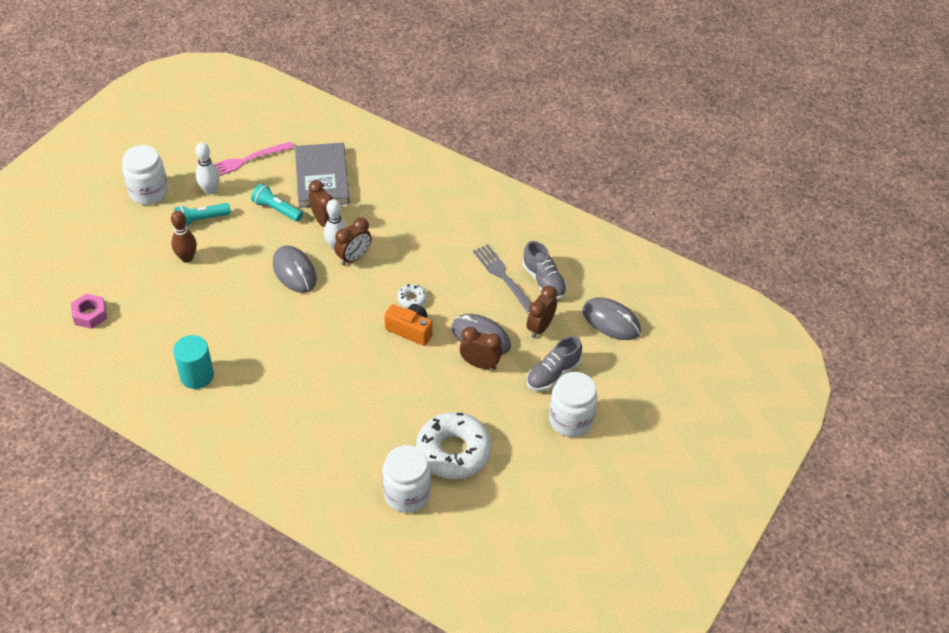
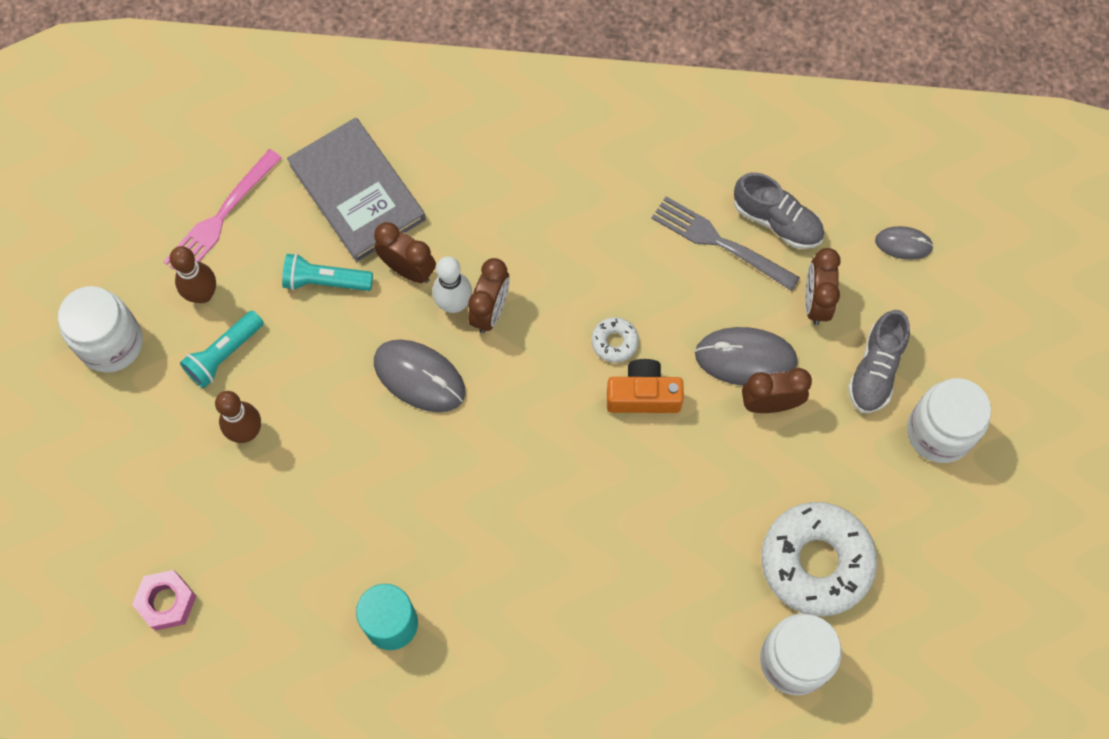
camera: 25 degrees left, 20 degrees up
white bowling pin [195,142,220,194] -> brown bowling pin [169,246,216,303]
grey mouse [582,297,641,340] -> grey mouse [875,226,934,260], size x0.58

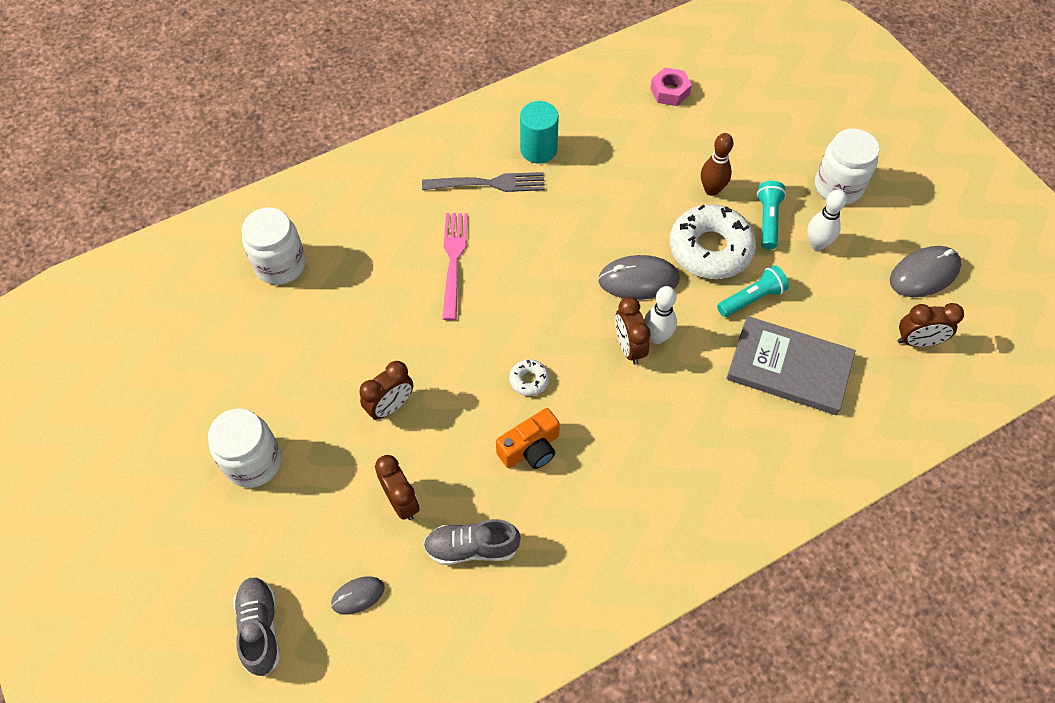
camera: 145 degrees right, 10 degrees down
pink fork [163,149,282,272] -> pink fork moved to [442,213,468,320]
brown bowling pin [169,246,216,303] -> white bowling pin [807,189,847,251]
brown clock [374,222,436,283] -> brown clock moved to [897,303,964,347]
orange camera [607,359,684,413] -> orange camera moved to [496,408,560,469]
grey fork [651,196,800,291] -> grey fork moved to [422,172,545,192]
grey mouse [695,327,798,386] -> grey mouse moved to [890,246,961,297]
white donut [761,502,877,616] -> white donut moved to [670,204,756,279]
grey shoe [848,310,910,413] -> grey shoe moved to [233,577,280,677]

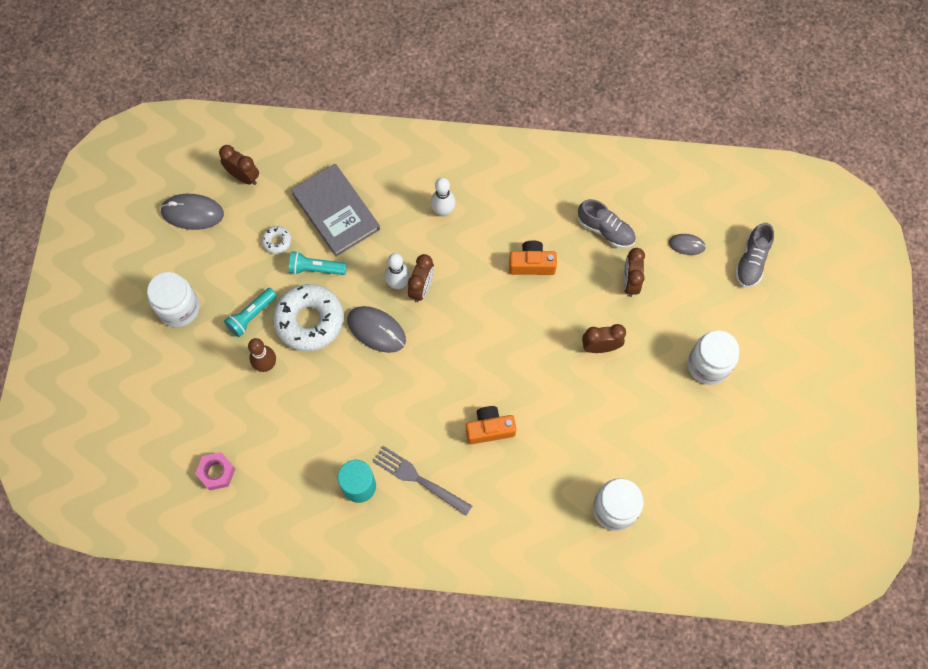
camera: 145 degrees left, 10 degrees up
pink fork [442,213,468,320] -> orange camera [466,406,516,444]
white donut [509,359,549,396] -> white donut moved to [262,226,291,254]
white bowling pin [807,189,847,251] -> white bowling pin moved to [431,178,456,216]

